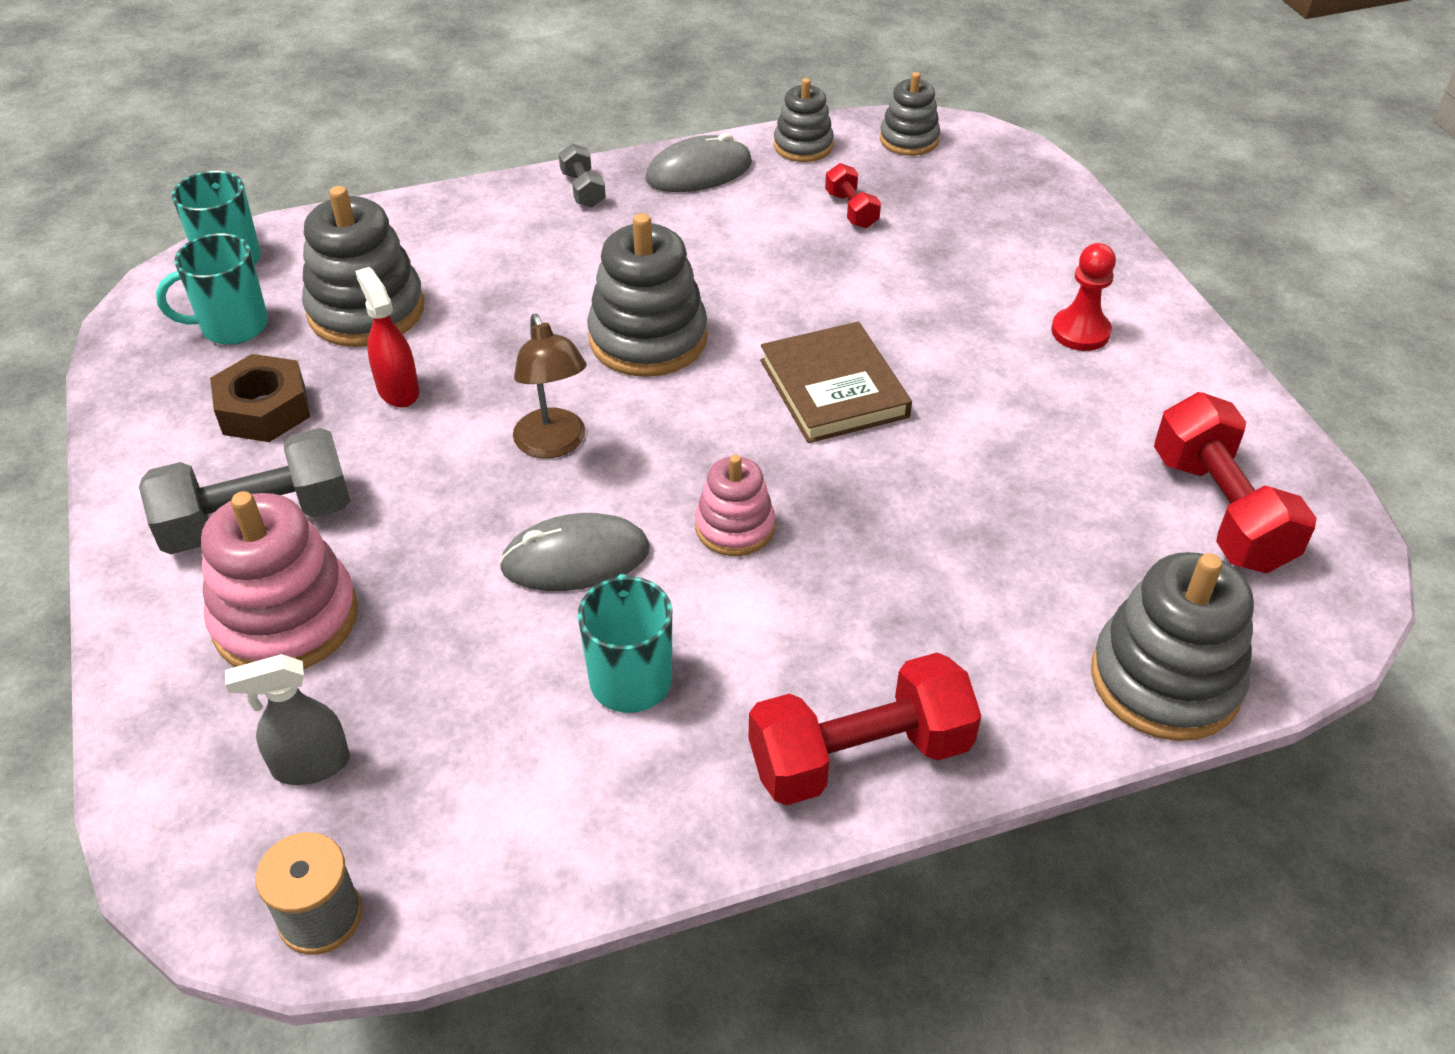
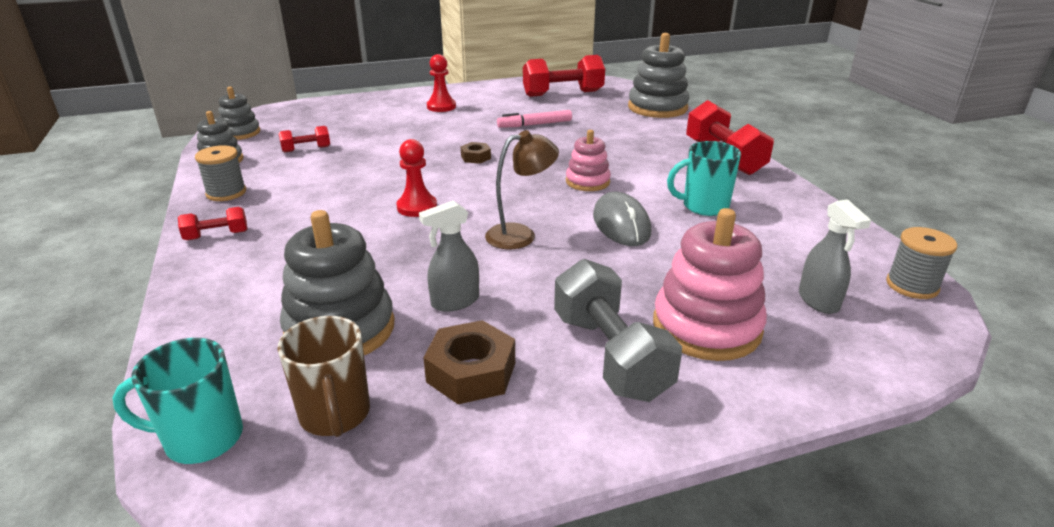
camera: 90 degrees left, 15 degrees down
turquoise mug [156,233,268,345] -> brown mug [277,316,370,437]
red spray bottle [355,267,419,407] -> grey spray bottle [419,201,479,312]
grey dumbbell [559,143,606,207] -> red dumbbell [178,207,248,240]
grey stacking toy [587,213,708,377] -> red pawn [397,139,437,217]
grey mouse [645,133,752,192] -> grey spool [195,145,246,201]
brown book [760,322,912,443] -> brown nut [461,142,491,164]
none -> pink marker [497,110,572,128]

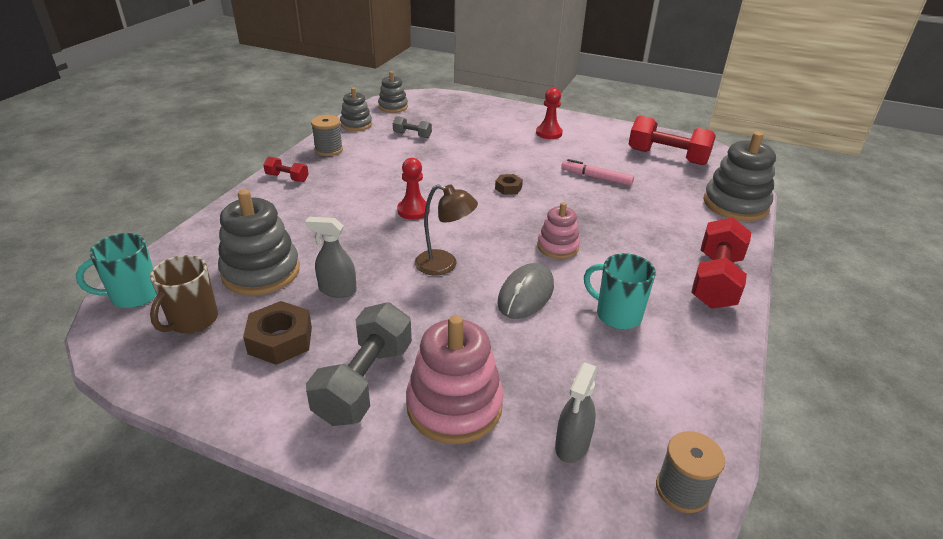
camera: 40 degrees right, 5 degrees up
turquoise mug [112,338,243,464] -> turquoise mug turned 60 degrees counterclockwise [76,233,157,308]
red dumbbell [279,126,330,152] -> grey dumbbell [393,116,432,138]

